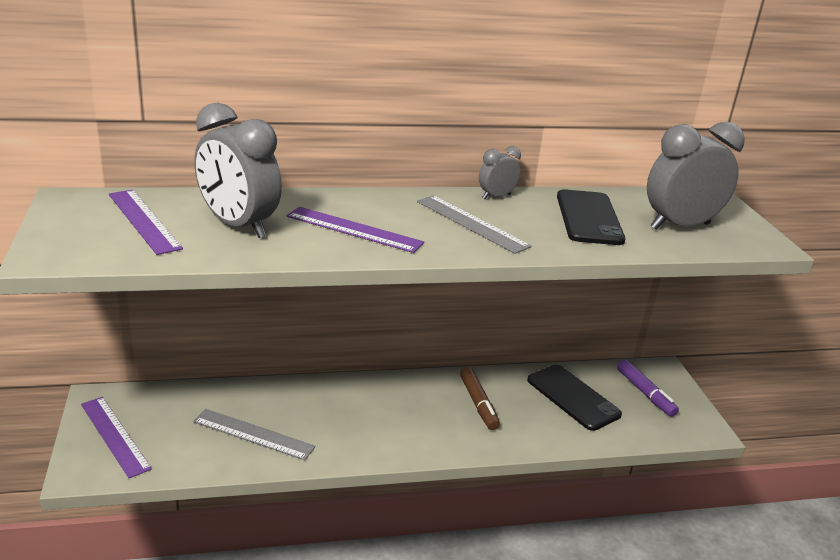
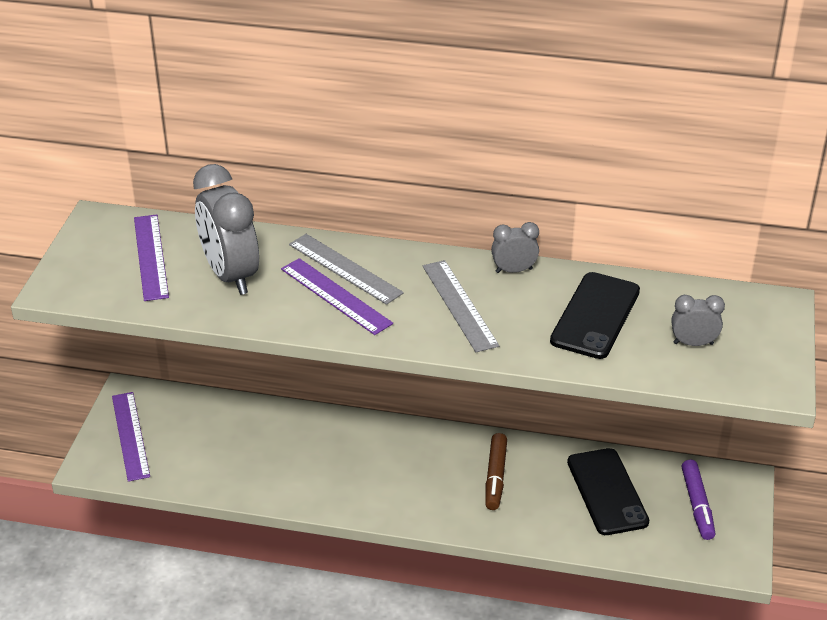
camera: 25 degrees right, 10 degrees up
grey ruler [193,409,315,460] -> grey ruler moved to [289,234,404,305]
grey clock [647,122,745,230] -> grey clock [671,295,725,346], size x0.50

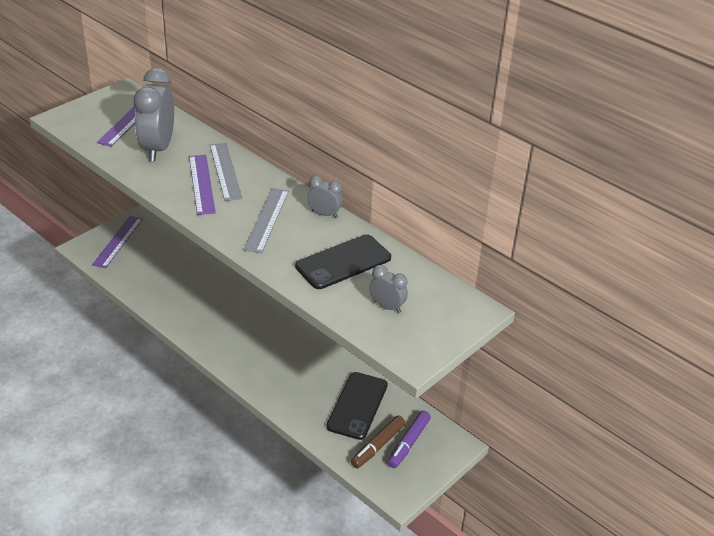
camera: 30 degrees right, 0 degrees up
brown marker [485,433,507,510] -> brown marker moved to [351,416,405,469]

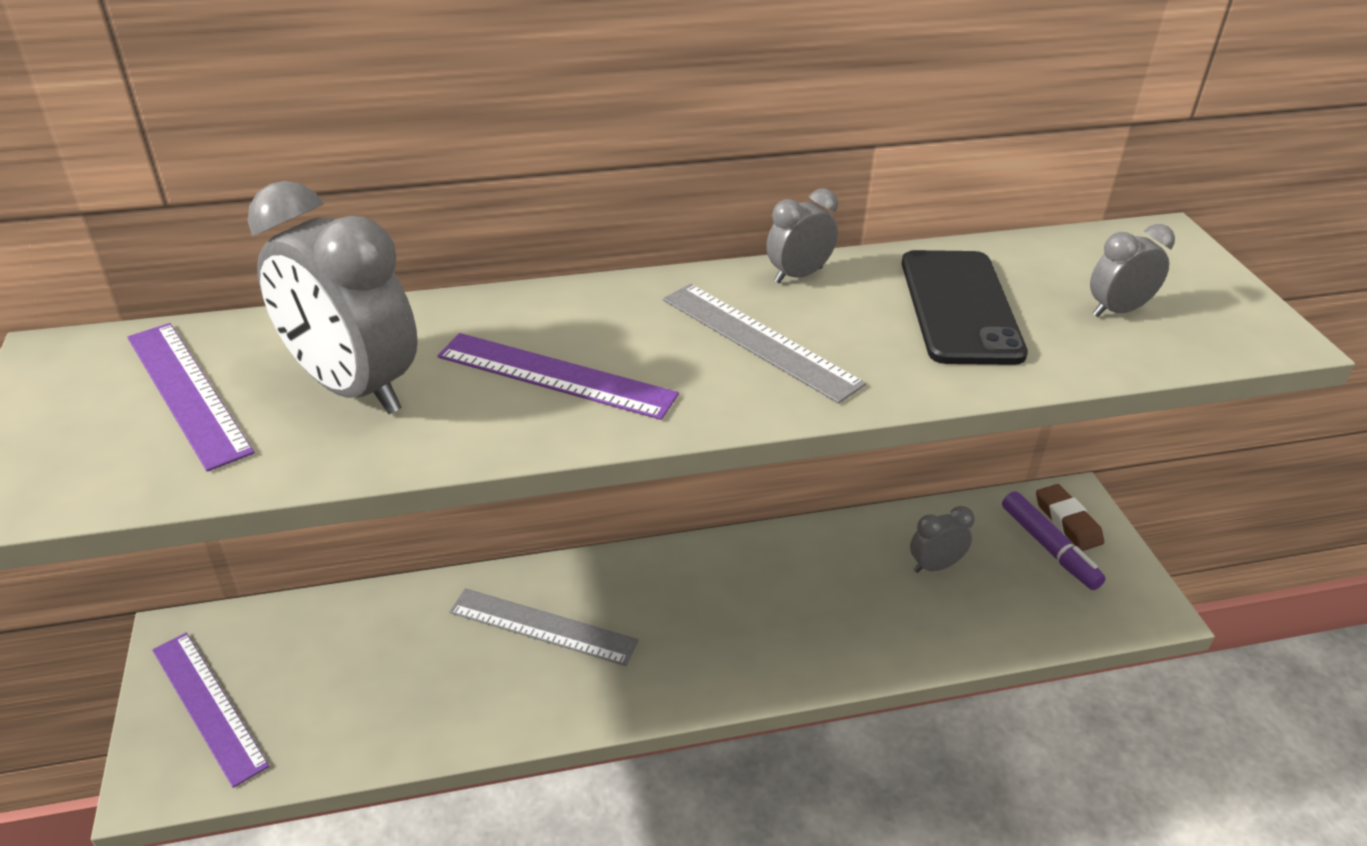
camera: 55 degrees left, 0 degrees up
grey ruler [210,143,242,201] -> grey ruler moved to [449,588,639,666]
black phone [326,372,388,440] -> grey clock [910,506,974,573]
brown marker [351,416,405,469] -> none
none -> brown eraser [1036,484,1104,551]

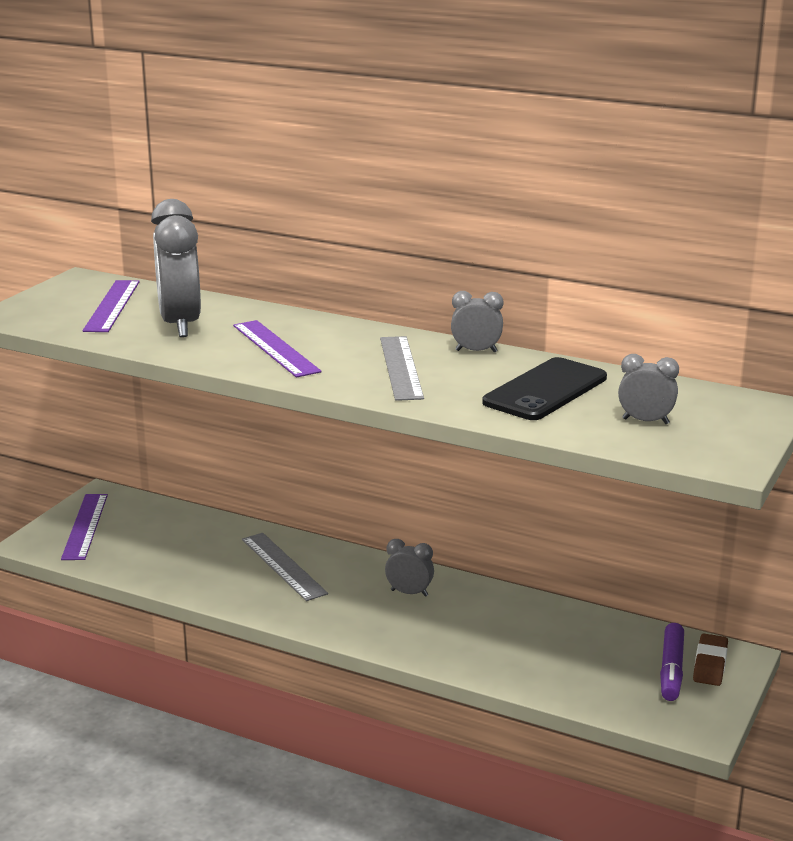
camera: 40 degrees right, 15 degrees down
grey clock [910,506,974,573] -> grey clock moved to [385,539,434,597]

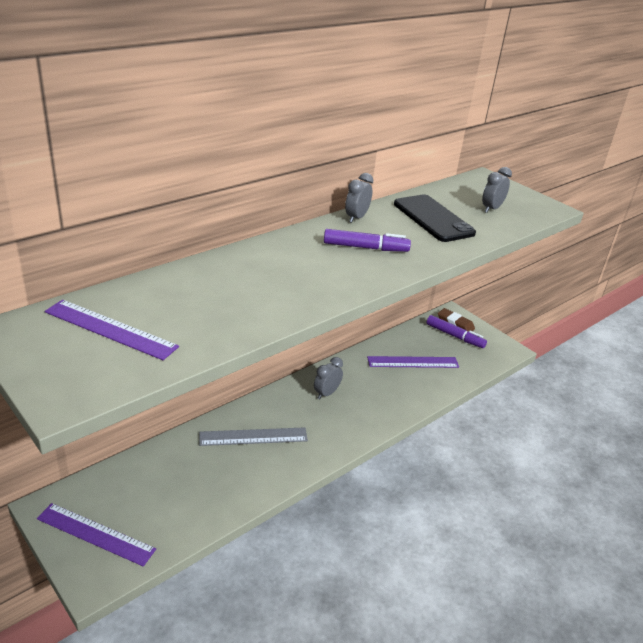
camera: 70 degrees left, 10 degrees up
grey clock [151,199,201,337] -> none
purple ruler [233,320,321,378] -> purple ruler moved to [367,356,459,368]
grey ruler [380,336,424,401] -> purple marker [324,229,411,252]

